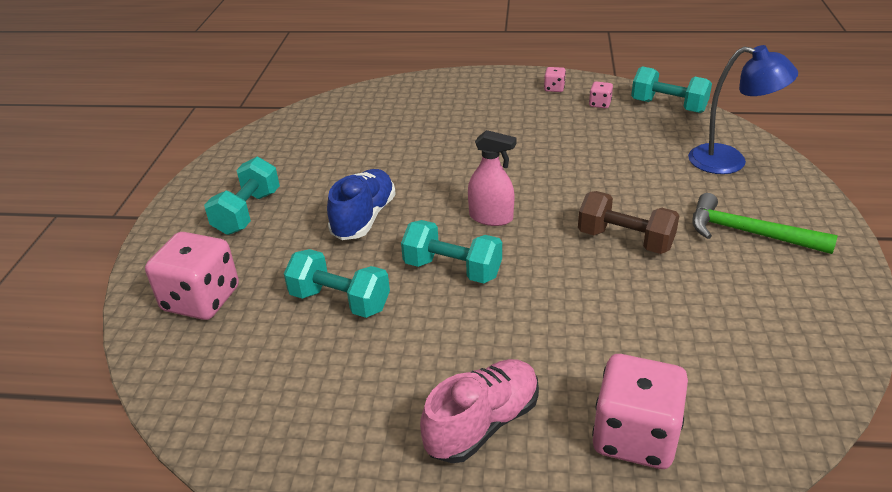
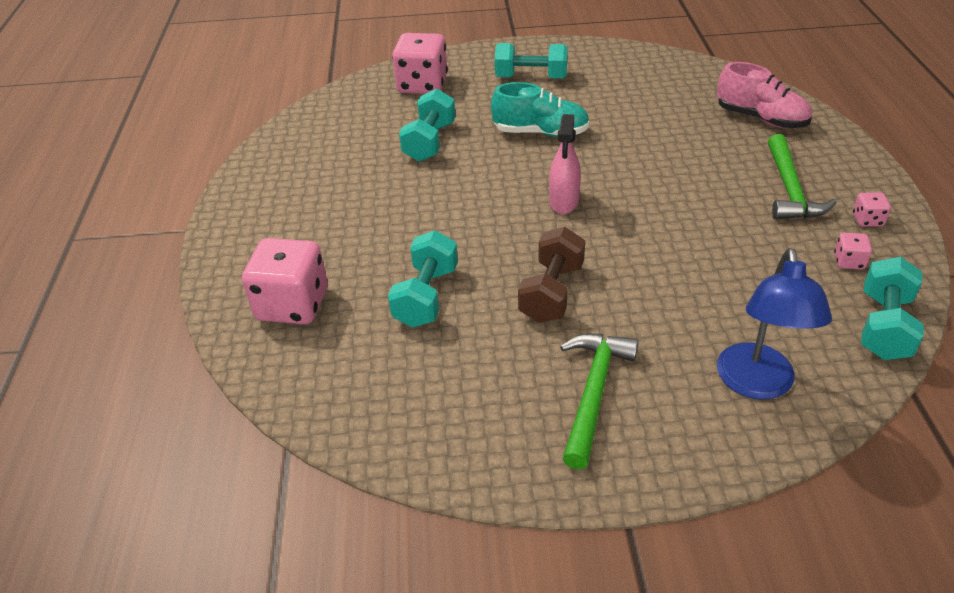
camera: 80 degrees right, 5 degrees up
blue shoe [327,169,396,240] -> turquoise shoe [491,82,590,137]
turquoise dumbbell [401,220,502,283] -> turquoise dumbbell moved to [388,230,458,328]
pink shoe [420,359,539,463] -> pink shoe moved to [717,62,812,128]
none -> green hammer [768,134,837,219]

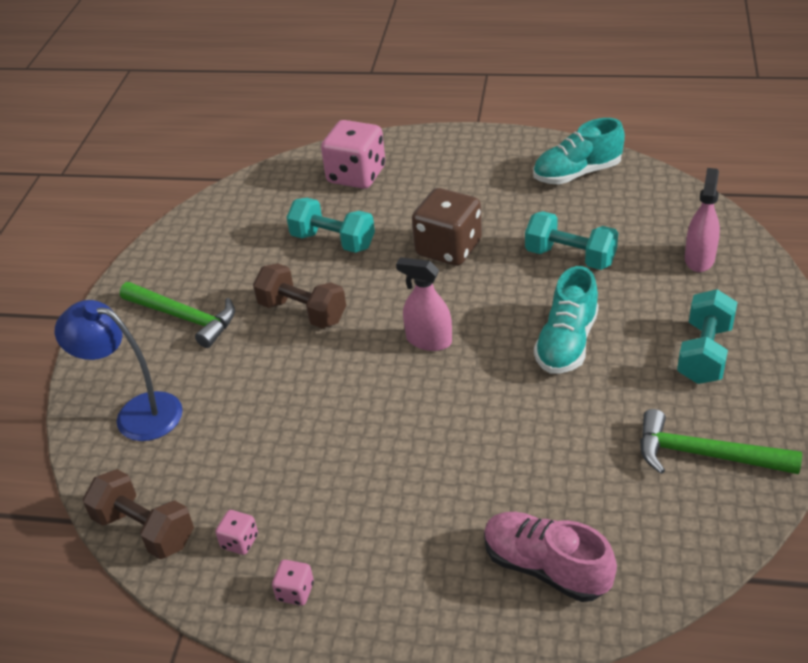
camera: 105 degrees right, 0 degrees up
pink dice [392,33,448,94] -> pink spray bottle [685,168,720,272]
pink shoe [717,62,812,128] -> pink shoe turned 75 degrees clockwise [484,512,617,602]
green hammer [768,134,837,219] -> green hammer moved to [640,409,802,474]
turquoise dumbbell [861,257,924,360] -> brown dumbbell [83,469,194,559]
none -> brown dice [412,188,482,266]
none -> turquoise shoe [533,118,625,185]

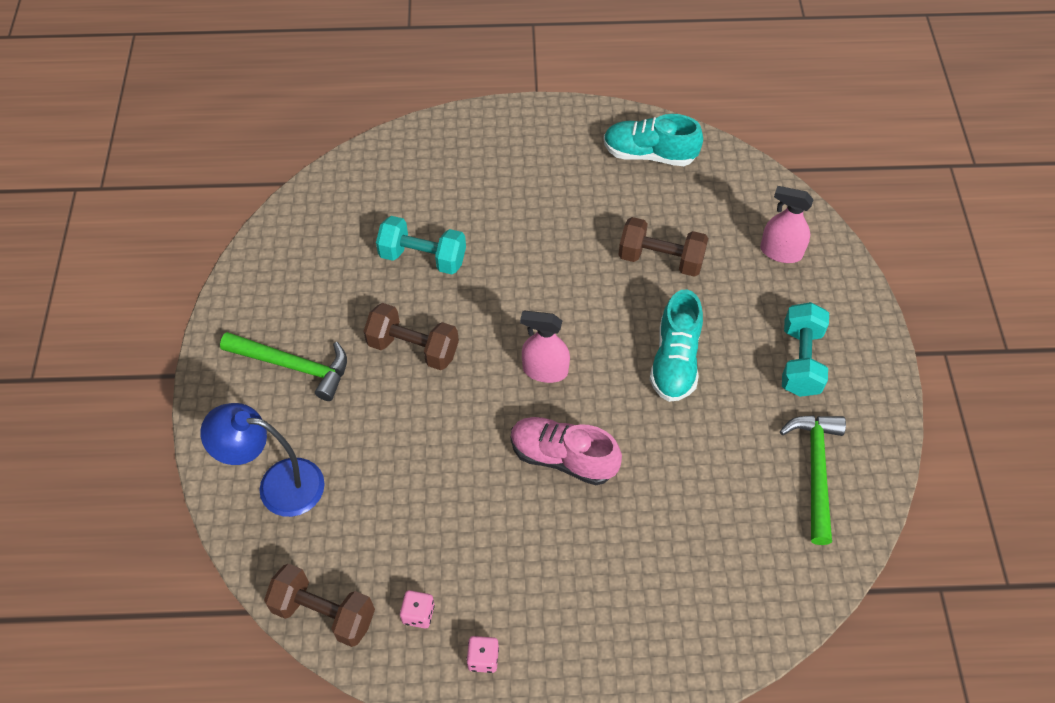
camera: 15 degrees left, 15 degrees up
pink dice [321,120,385,189] -> none
brown dice [412,188,482,266] -> none
pink shoe [484,512,617,602] -> pink shoe moved to [511,417,622,485]
turquoise dumbbell [525,211,618,270] -> brown dumbbell [618,217,708,277]
turquoise shoe [533,118,625,185] -> turquoise shoe turned 45 degrees clockwise [604,114,703,166]
green hammer [640,409,802,474] -> green hammer turned 90 degrees clockwise [780,416,846,545]
pink spray bottle [685,168,720,272] -> pink spray bottle turned 75 degrees counterclockwise [760,186,814,263]

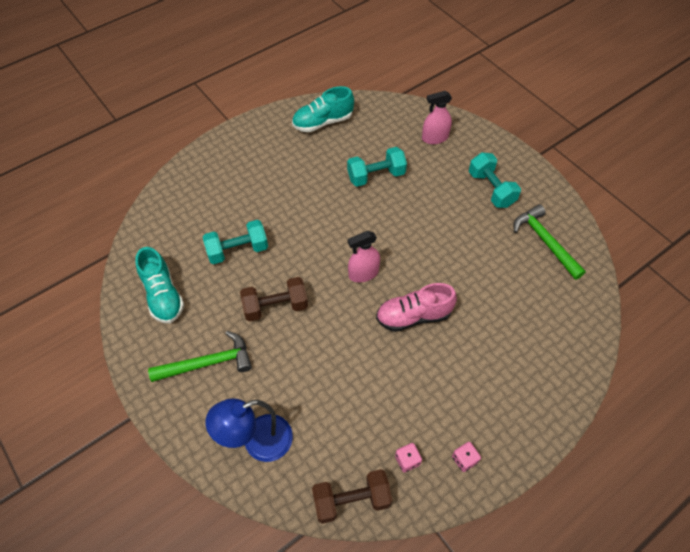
camera: 35 degrees left, 0 degrees up
brown dumbbell [618,217,708,277] -> turquoise dumbbell [347,147,407,187]
turquoise shoe [650,290,703,402] -> turquoise shoe moved to [135,247,184,323]

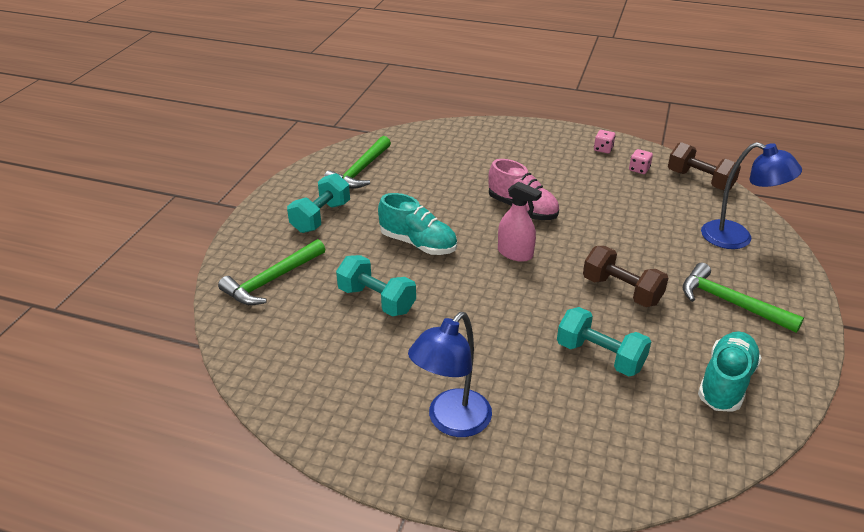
camera: 125 degrees left, 20 degrees down
turquoise shoe [292,86,354,132] -> turquoise shoe moved to [378,193,457,255]
pink spray bottle [422,91,452,144] -> green hammer [218,239,325,305]
none -> blue lamp [408,312,492,437]

